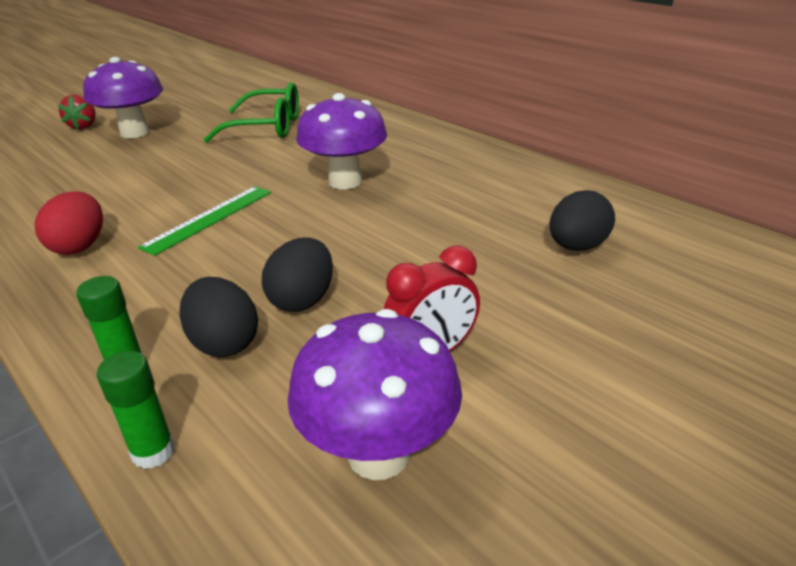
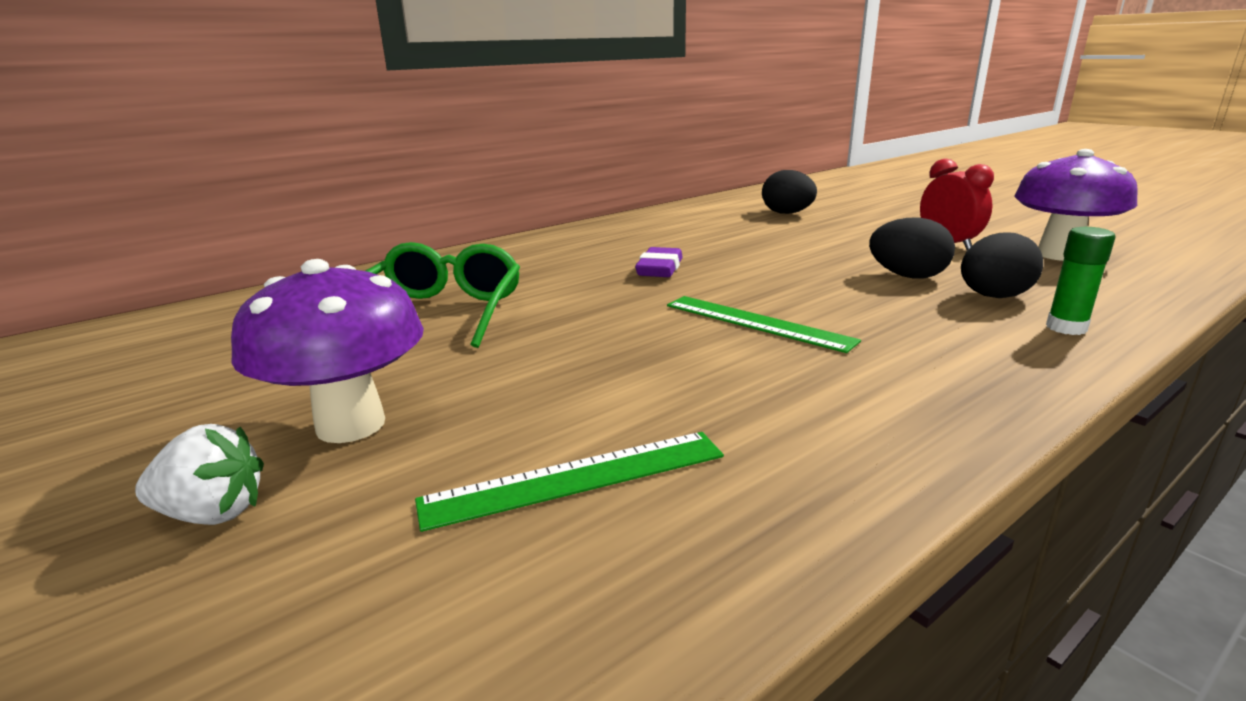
camera: 85 degrees left, 10 degrees down
red egg [35,191,103,255] -> none
red strawberry [58,94,96,130] -> white strawberry [135,424,264,525]
green glue stick [97,351,175,469] -> none
purple mushroom [296,93,387,189] -> purple eraser [635,247,683,277]
none -> green ruler [415,432,724,532]

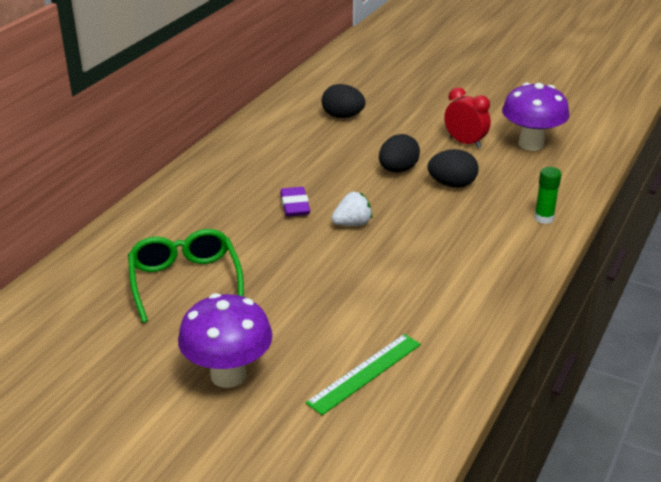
camera: 25 degrees left, 10 degrees up
white strawberry [135,424,264,525] -> white strawberry moved to [331,192,373,226]
green ruler [667,296,861,353] -> none
black egg [961,232,1043,298] -> black egg moved to [379,134,420,173]

